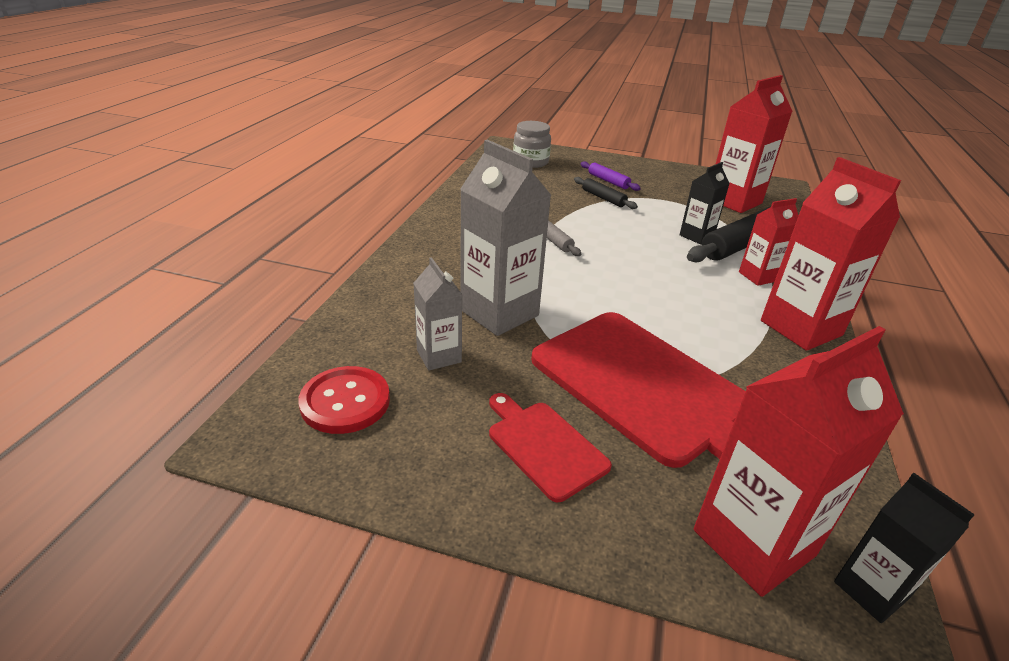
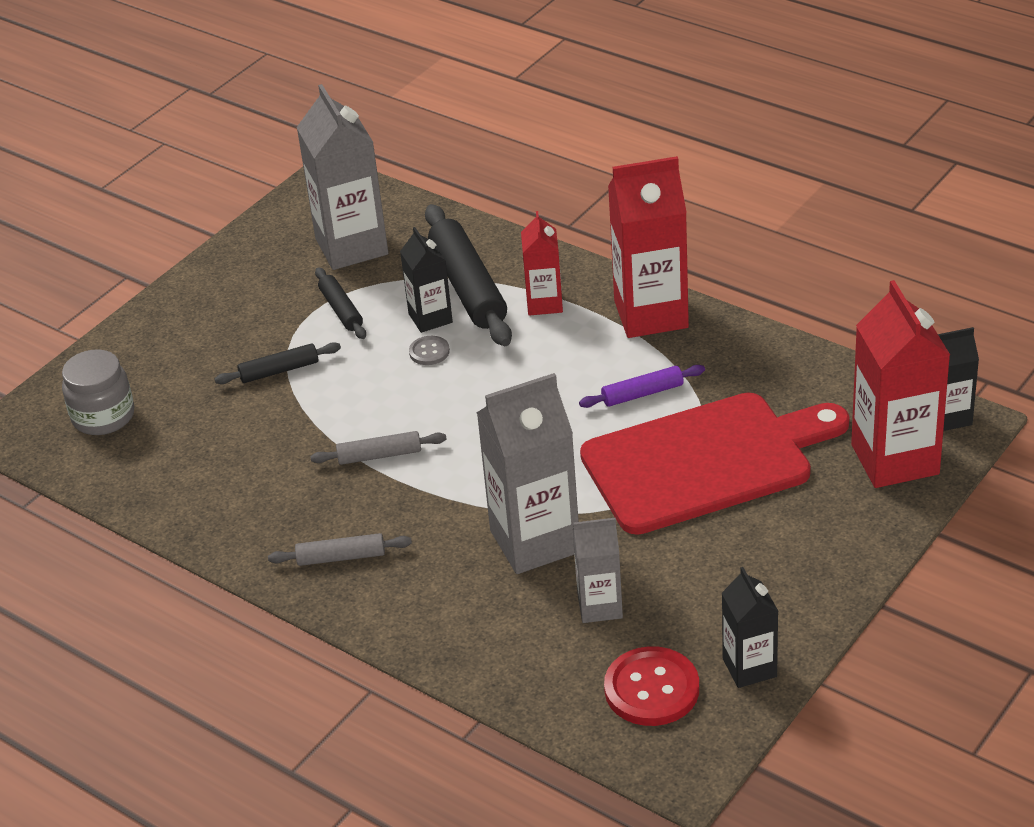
camera: 65 degrees left, 5 degrees up
red cutting board [489,393,612,502] -> none
purple rolling pin [581,161,641,191] -> purple rolling pin moved to [579,365,705,408]
red carton [716,75,793,213] -> grey carton [296,84,388,270]
none -> grey rolling pin [268,533,412,566]
none -> black rolling pin [315,267,366,339]
none -> grey button [409,336,450,365]
none -> black carton [722,567,778,688]

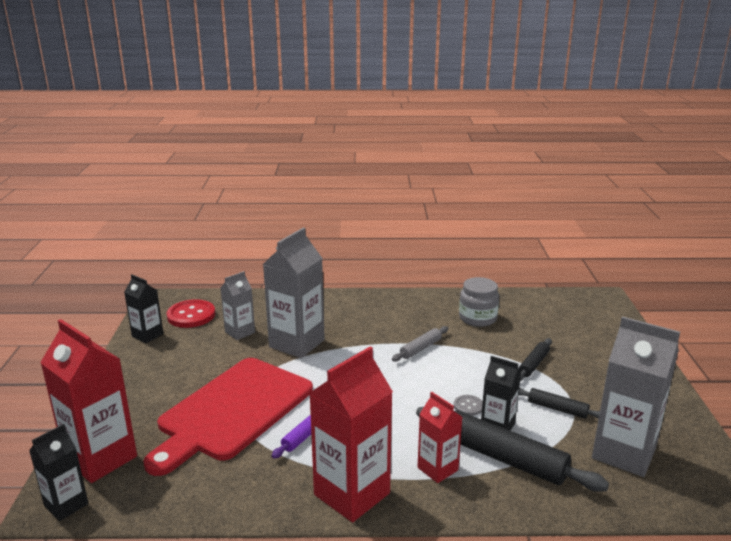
camera: 140 degrees right, 15 degrees down
grey jar [62,349,134,435] -> grey jar moved to [459,277,499,327]
grey rolling pin [268,533,412,566] -> none

